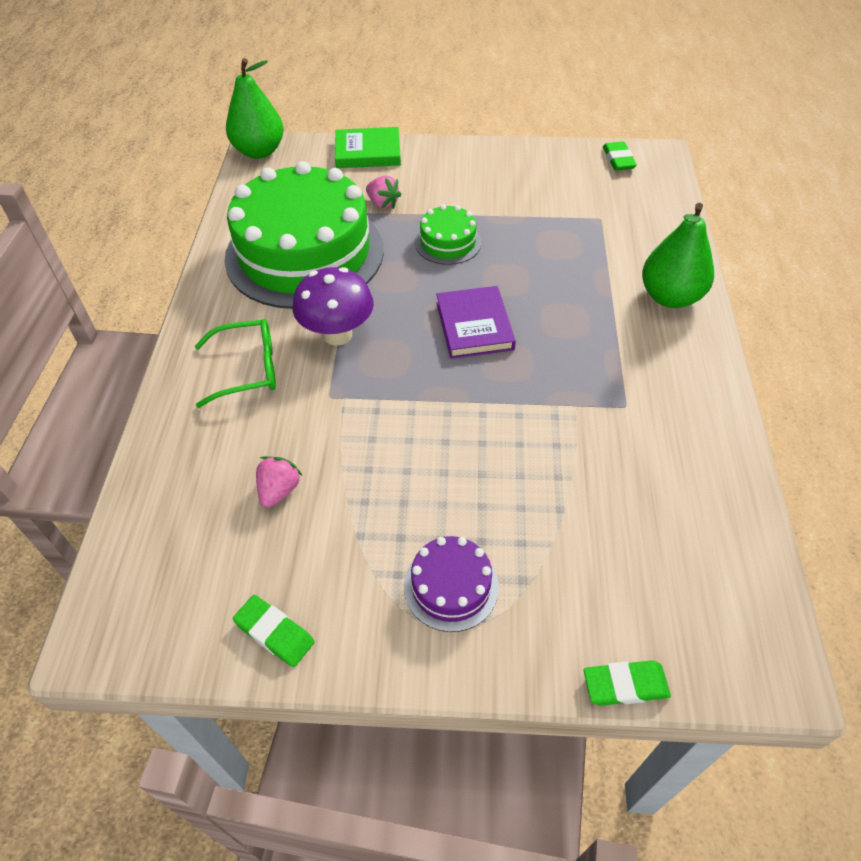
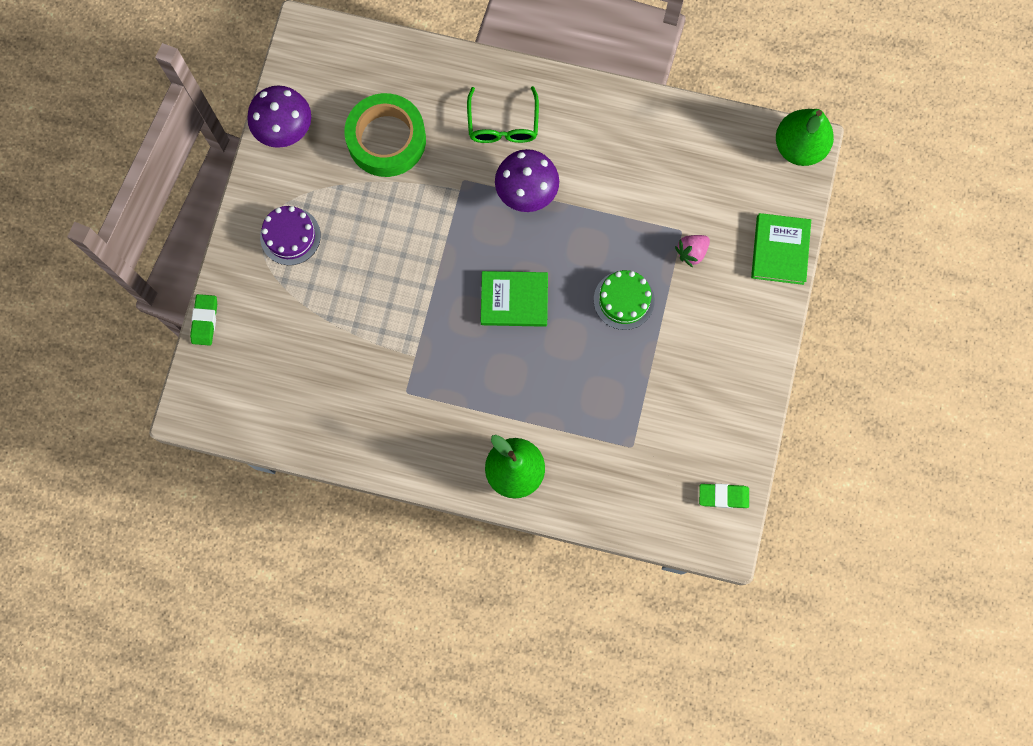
camera: 100 degrees right, 25 degrees up
green cake [225,161,384,309] -> none
green eraser [233,595,314,667] -> purple mushroom [247,86,311,148]
pink strawberry [256,456,303,508] -> green tape [344,93,426,177]
purple book [436,286,516,359] -> green book [481,271,548,327]

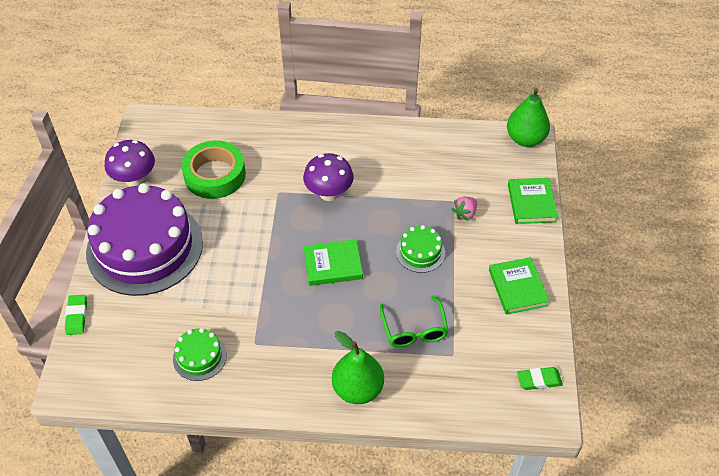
camera: 10 degrees left, 25 degrees down
purple cake [260,206,321,265] -> purple cake [86,183,203,296], size x2.35
green glasses [467,86,539,143] -> green glasses moved to [380,296,449,347]
none -> green cake [173,328,227,381]
none -> green book [489,257,550,315]

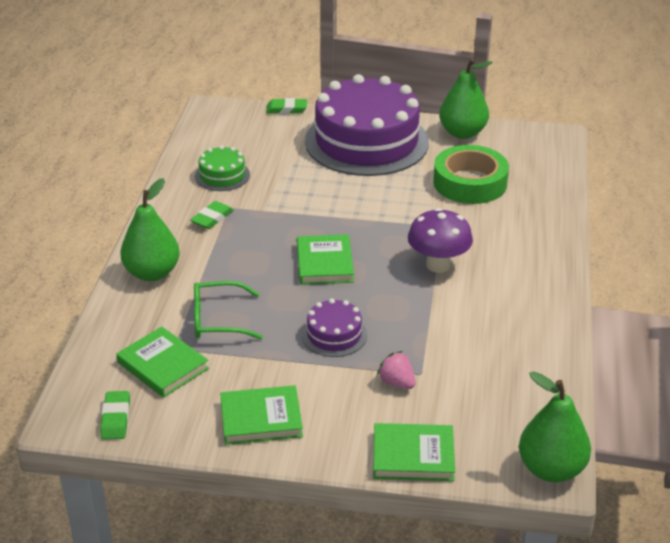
camera: 95 degrees right, 15 degrees down
purple mushroom [105,140,155,187] -> green pear [439,59,493,139]
green cake [396,225,445,273] -> purple cake [302,299,367,357]
none -> green book [116,327,209,398]
none -> green eraser [190,201,233,229]

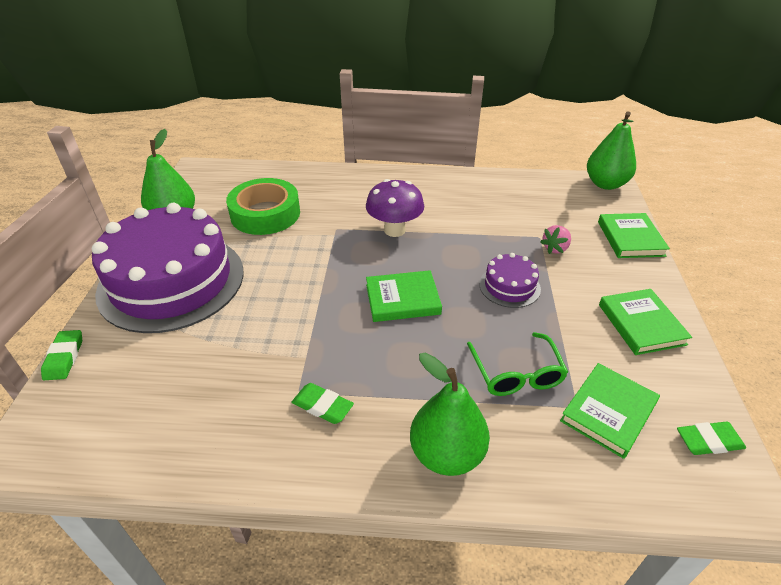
camera: 95 degrees left, 5 degrees up
green cake [195,145,250,191] -> none

